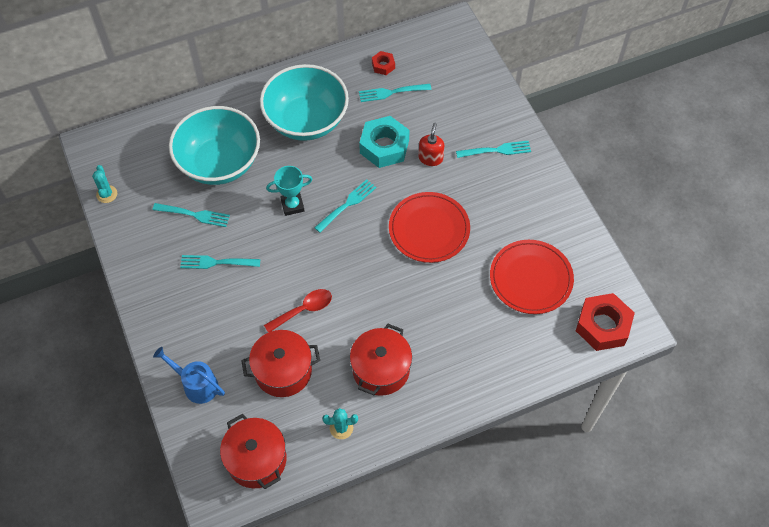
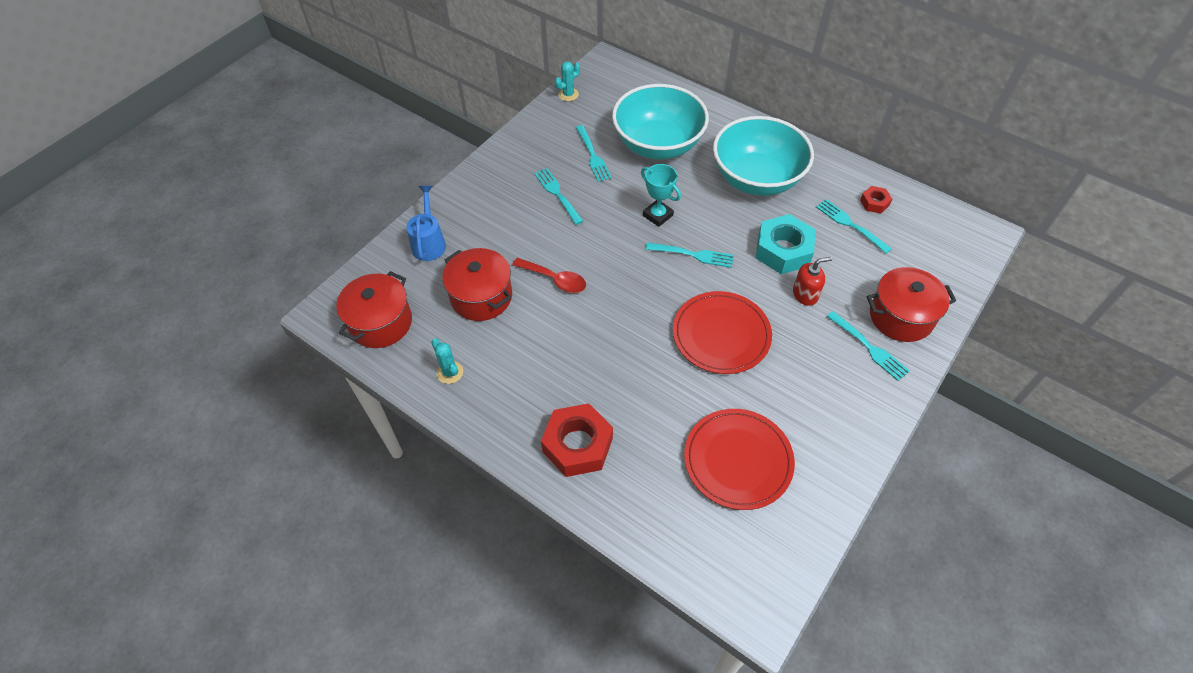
camera: 60 degrees right, 5 degrees down
red pot [350,324,412,396] -> red pot moved to [867,267,956,342]
red nut [576,293,635,351] -> red nut moved to [541,403,613,477]

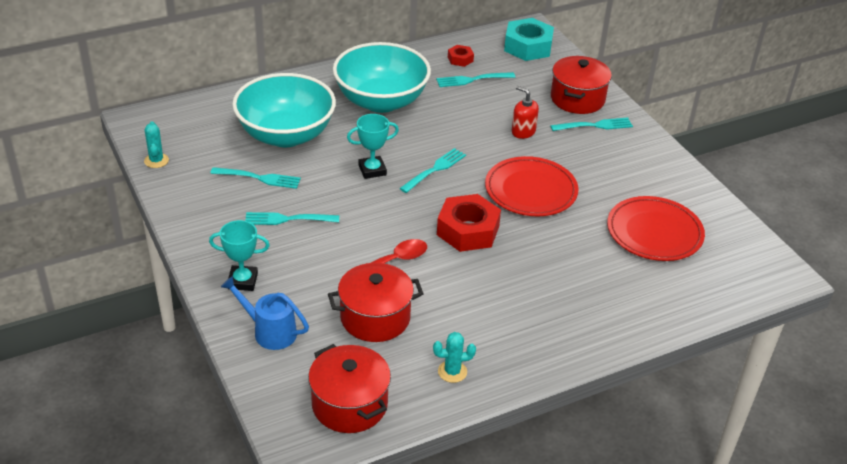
camera: 65 degrees left, 15 degrees down
red nut [541,403,613,477] -> red nut moved to [437,194,501,252]
turquoise nut [756,214,816,274] -> turquoise nut moved to [504,18,554,61]
red soap dispenser [793,257,832,306] -> red soap dispenser turned 60 degrees counterclockwise [512,86,539,139]
none -> turquoise trophy [209,220,270,291]

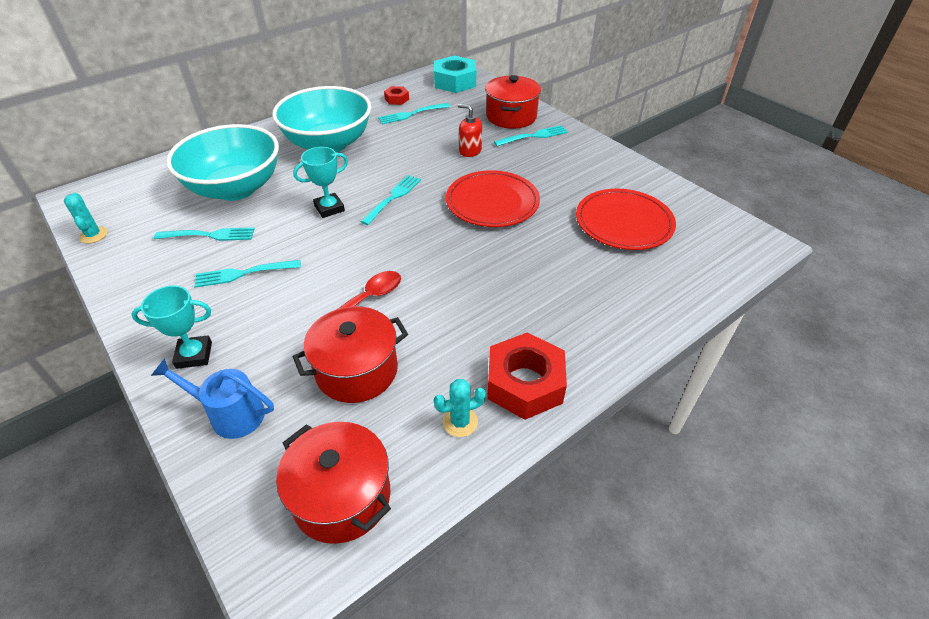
camera: 10 degrees left, 5 degrees up
red nut [437,194,501,252] -> red nut moved to [487,332,567,420]

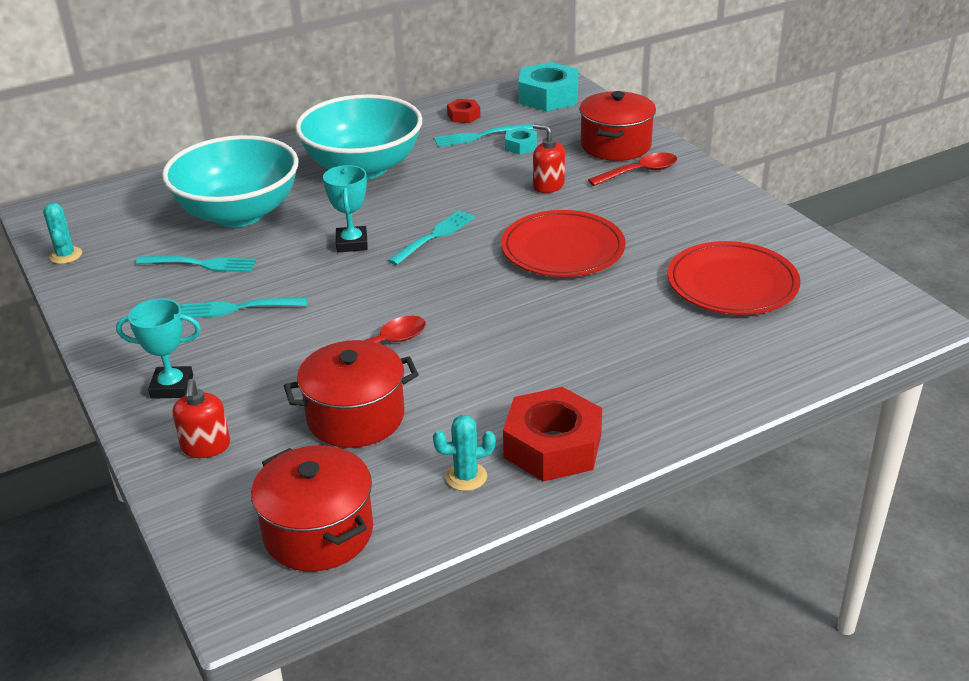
camera: 10 degrees right, 10 degrees down
blue watering can [151,358,274,439] -> red soap dispenser [173,379,230,458]
turquoise trophy [293,147,348,218] -> turquoise trophy turned 75 degrees counterclockwise [323,165,368,252]
turquoise fork [494,125,568,146] -> red spoon [588,152,677,186]
none -> turquoise nut [505,127,537,155]

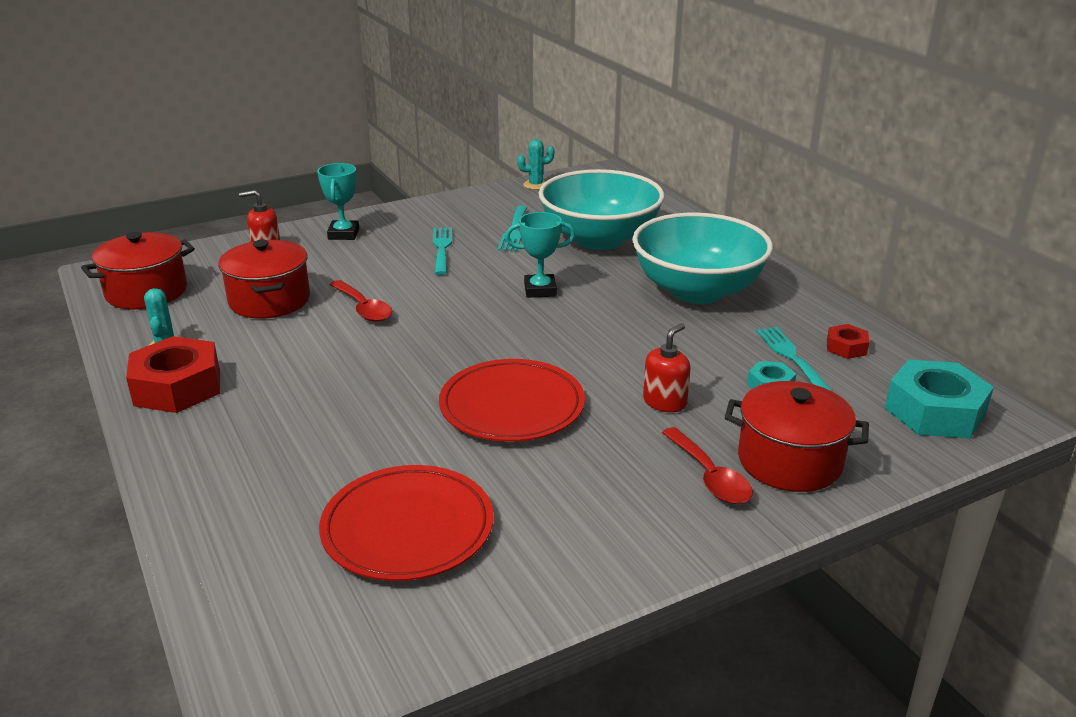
camera: 90 degrees right, 5 degrees down
turquoise fork [388,210,475,265] -> none

